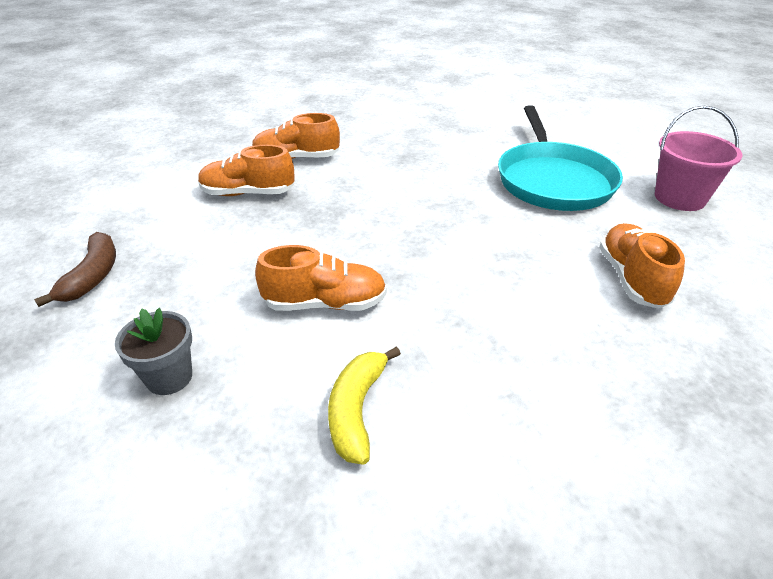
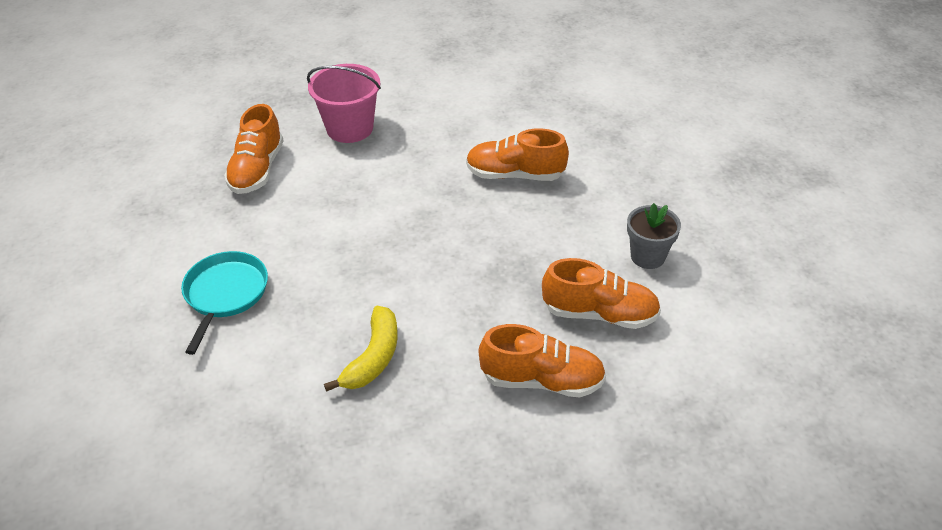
camera: 170 degrees left, 5 degrees up
brown banana [34,232,116,307] -> none
grey flower pot [115,308,192,395] -> grey flower pot moved to [627,203,681,269]
yellow banana [328,346,401,465] -> yellow banana moved to [324,306,398,392]
turquoise pan [498,105,623,211] -> turquoise pan [181,251,268,355], size x0.59
pink bucket [655,106,742,211] -> pink bucket moved to [307,64,381,143]

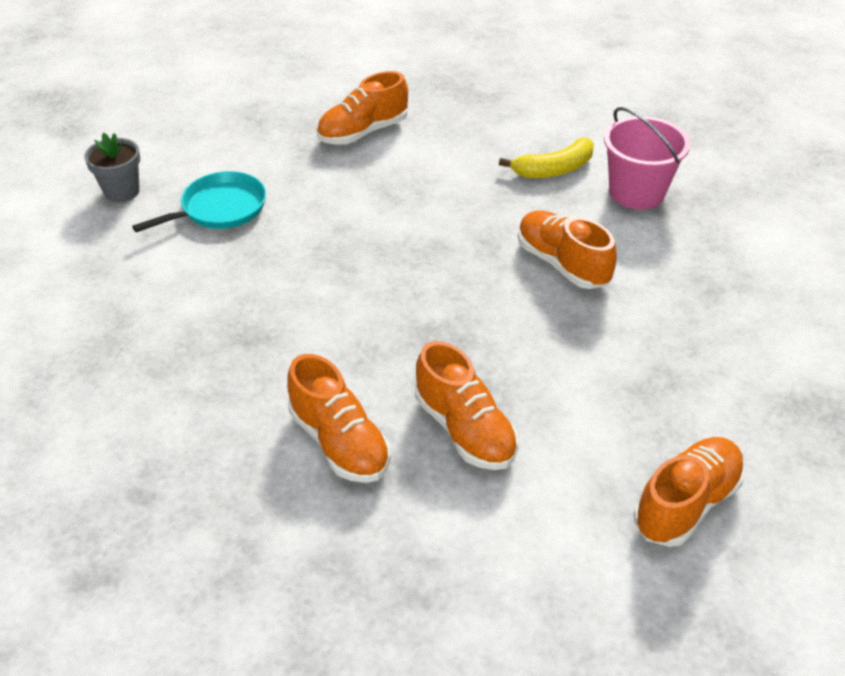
camera: 45 degrees right, 0 degrees up
pink bucket [307,64,381,143] -> pink bucket moved to [604,107,691,210]
yellow banana [324,306,398,392] -> yellow banana moved to [499,138,594,178]
grey flower pot [627,203,681,269] -> grey flower pot moved to [84,133,140,202]
none -> orange shoe [634,437,745,547]

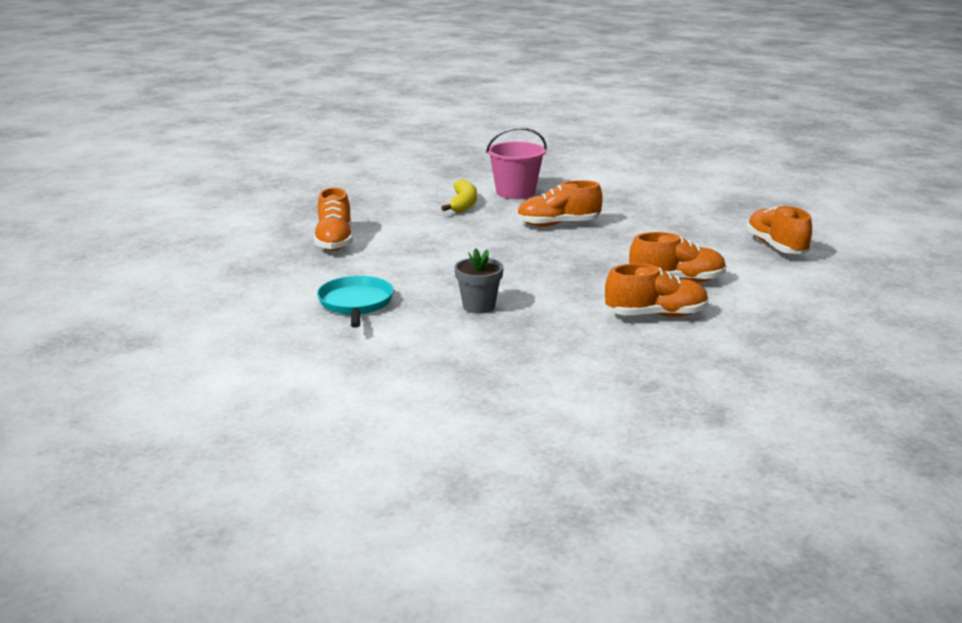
camera: 60 degrees left, 20 degrees down
grey flower pot [84,133,140,202] -> grey flower pot moved to [454,248,504,314]

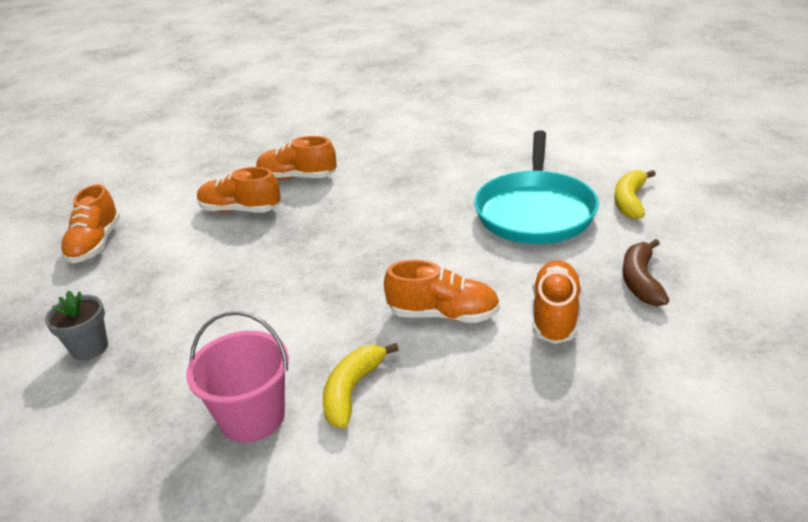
camera: 160 degrees left, 10 degrees up
turquoise pan [317,276,394,328] -> turquoise pan [474,131,599,244], size x1.71
grey flower pot [454,248,504,314] -> grey flower pot moved to [45,291,108,361]
orange shoe [517,180,603,227] -> orange shoe moved to [384,260,500,323]
none -> yellow banana [614,170,656,219]
none -> brown banana [622,239,669,306]

